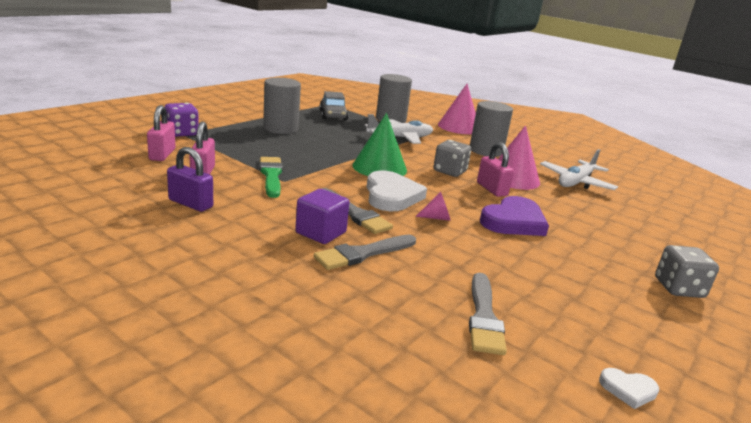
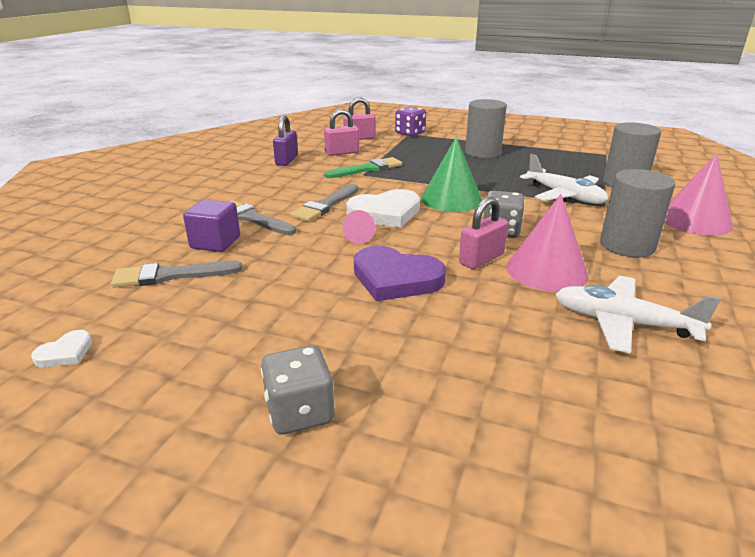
camera: 75 degrees right, 5 degrees up
purple cube [295,189,349,244] -> purple cube moved to [183,199,240,252]
grey car [320,91,349,121] -> none
white heart [599,368,659,409] -> white heart turned 135 degrees counterclockwise [31,330,92,368]

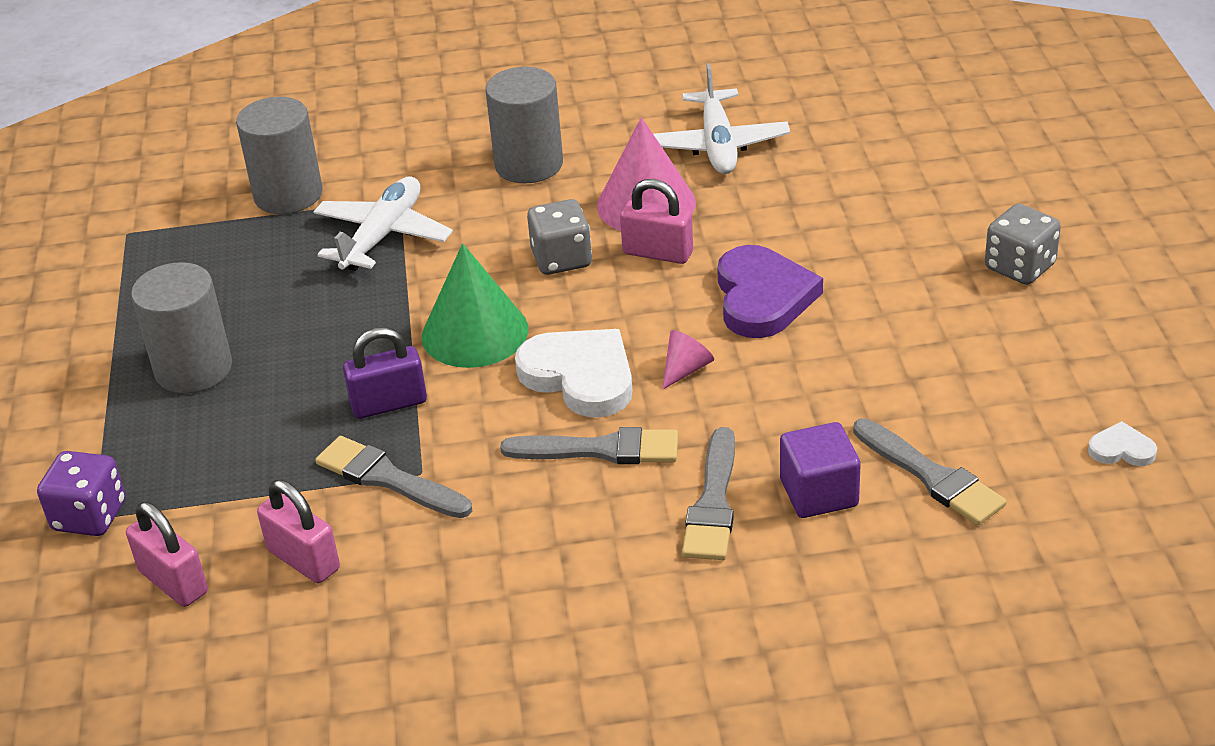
camera: 115 degrees left, 10 degrees up
purple padlock [273,115,298,166] -> purple padlock moved to [343,327,427,419]
green brush [324,157,402,178] -> grey brush [315,436,472,518]
pink cone [664,153,733,235] -> none

